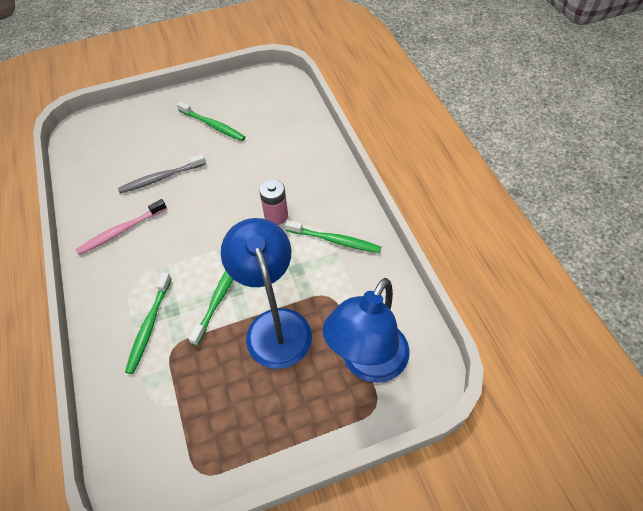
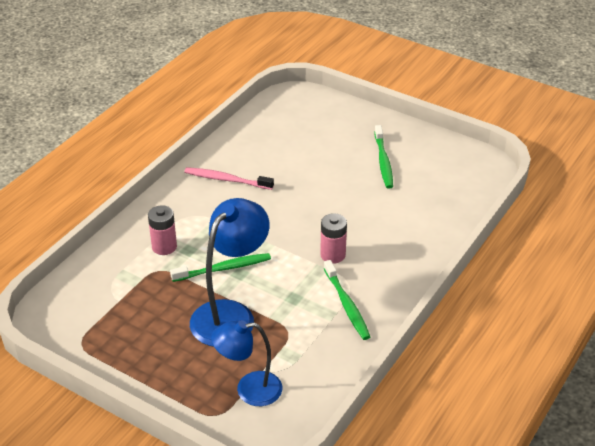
camera: 50 degrees right, 15 degrees down
grey toothbrush [118,154,206,194] -> none
green toothbrush [125,272,172,374] -> pink battery [148,205,177,255]
blue lamp [323,278,410,383] -> blue lamp [211,320,283,406], size x0.66

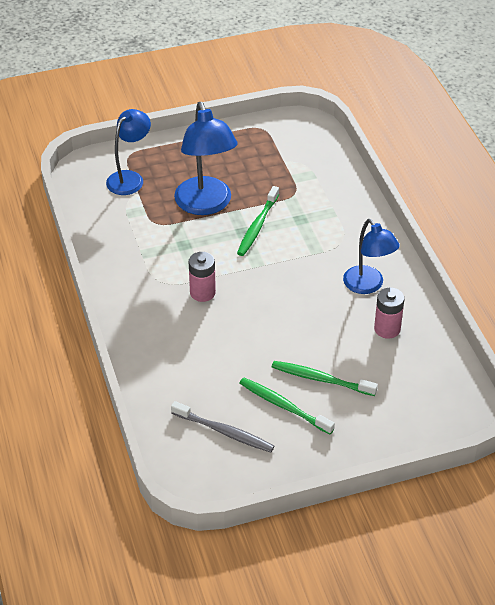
camera: 130 degrees right, 5 degrees up
pink battery [148,205,177,255] -> pink battery moved to [374,288,404,339]
pink toothbrush [184,167,274,190] -> blue lamp [343,219,400,294]
green toothbrush [324,260,370,340] -> green toothbrush moved to [272,361,378,396]
none -> grey toothbrush [171,401,274,453]

